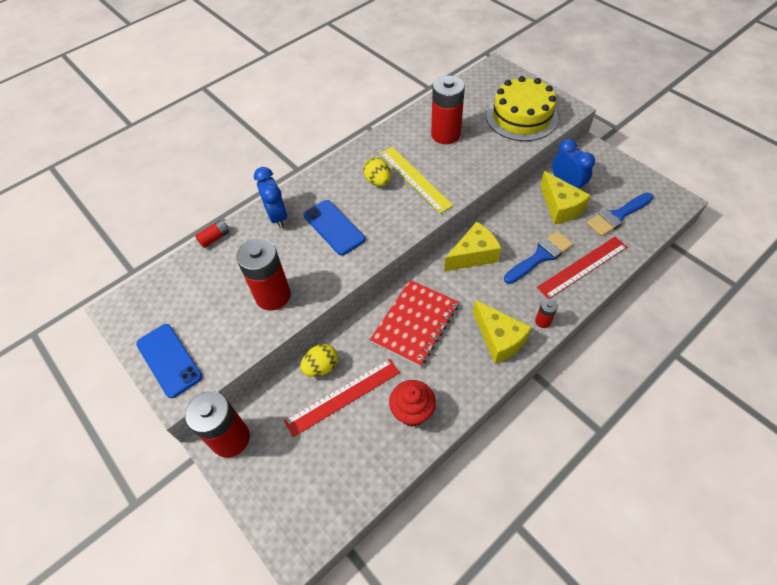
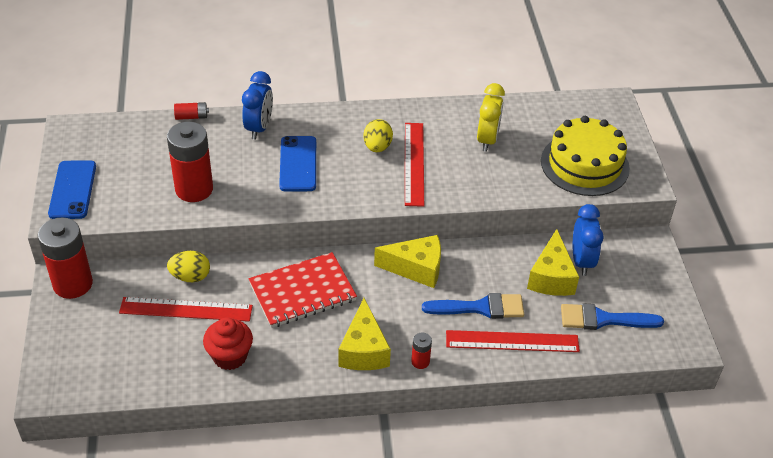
camera: 30 degrees right, 10 degrees down
yellow ruler [380,147,453,213] -> red ruler [405,123,424,207]
red battery [431,76,465,144] -> yellow clock [477,83,505,152]

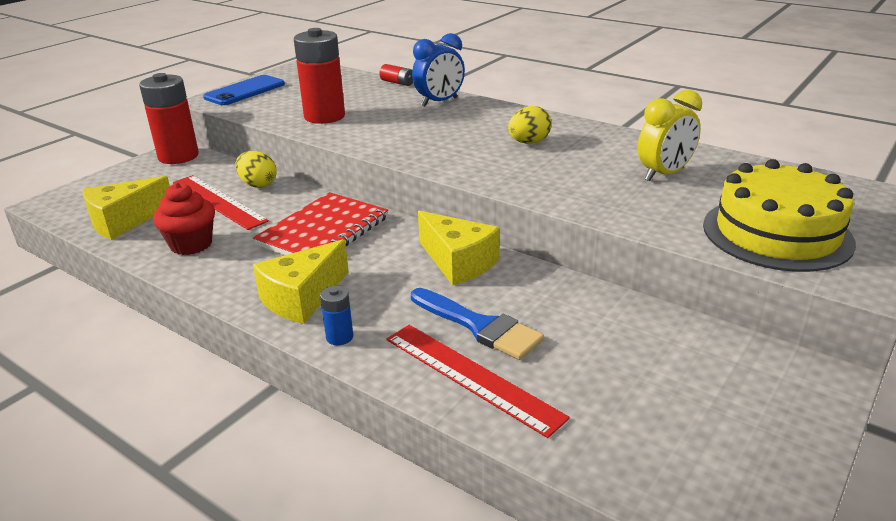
camera: 45 degrees right, 15 degrees down
red notebook [249,252,357,328] -> red notebook turned 75 degrees counterclockwise [253,192,388,255]
blue phone [279,136,316,192] -> none
red ruler [405,123,424,207] -> none
red battery [411,332,432,369] -> blue battery [320,286,353,345]
yellow cheese [527,229,579,296] -> yellow cheese moved to [83,176,170,240]
blue brush [561,303,664,330] -> none
blue clock [573,204,604,276] -> none

